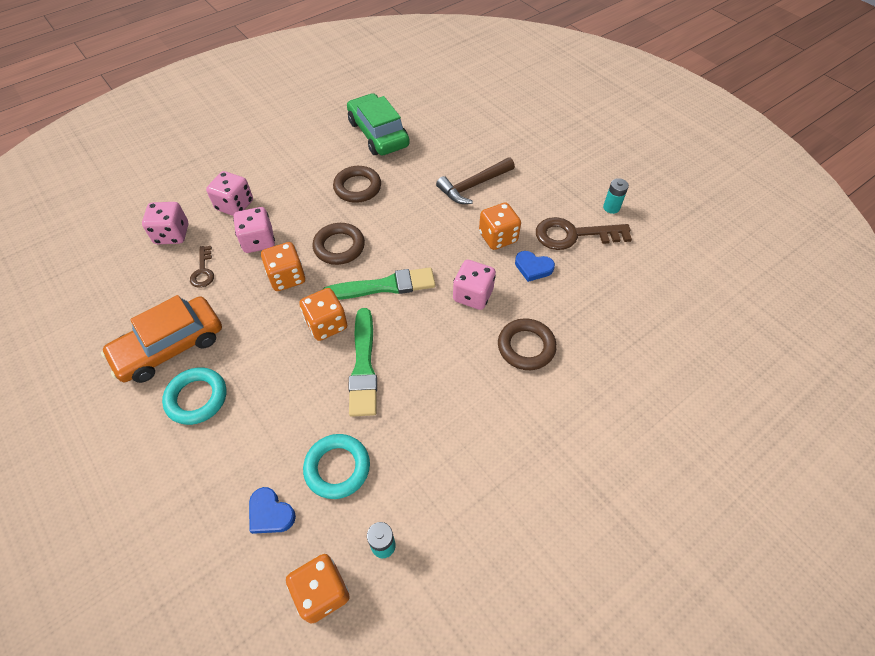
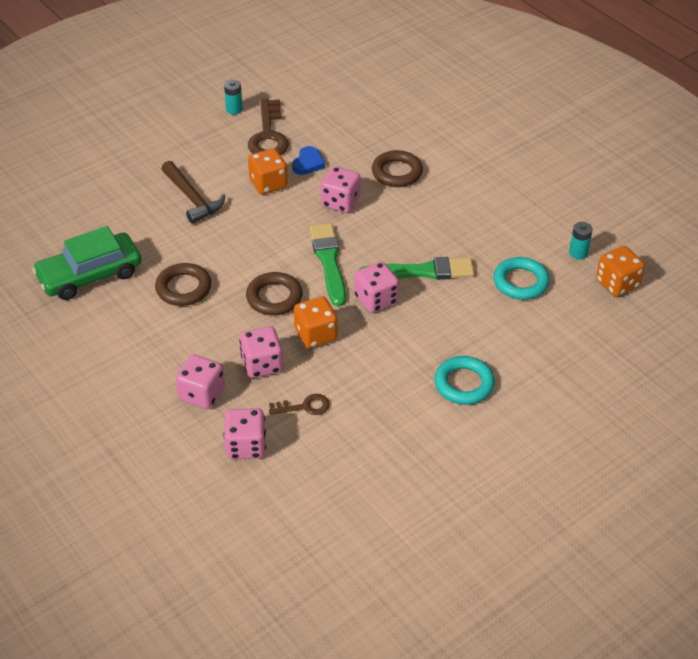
camera: 90 degrees left, 10 degrees down
orange car [101,295,222,383] -> none
blue heart [249,487,296,534] -> none
orange dice [299,288,347,341] -> pink dice [354,261,399,313]

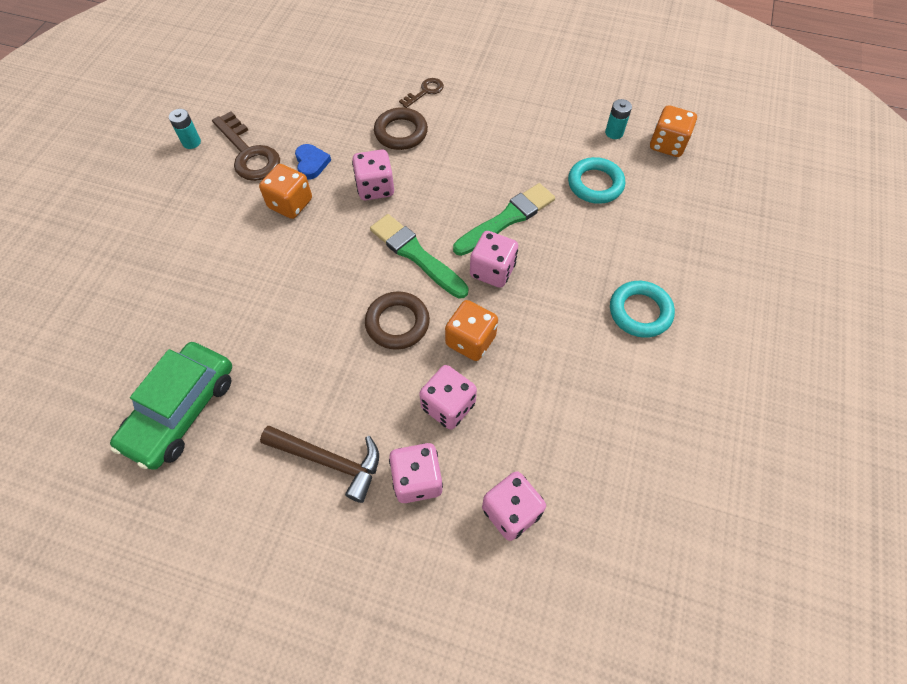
camera: 35 degrees left, 15 degrees up
brown ring [155,263,212,306] -> none
brown hammer [162,161,225,224] -> brown hammer moved to [260,426,379,503]
brown key [269,394,330,415] -> brown key moved to [399,78,444,108]

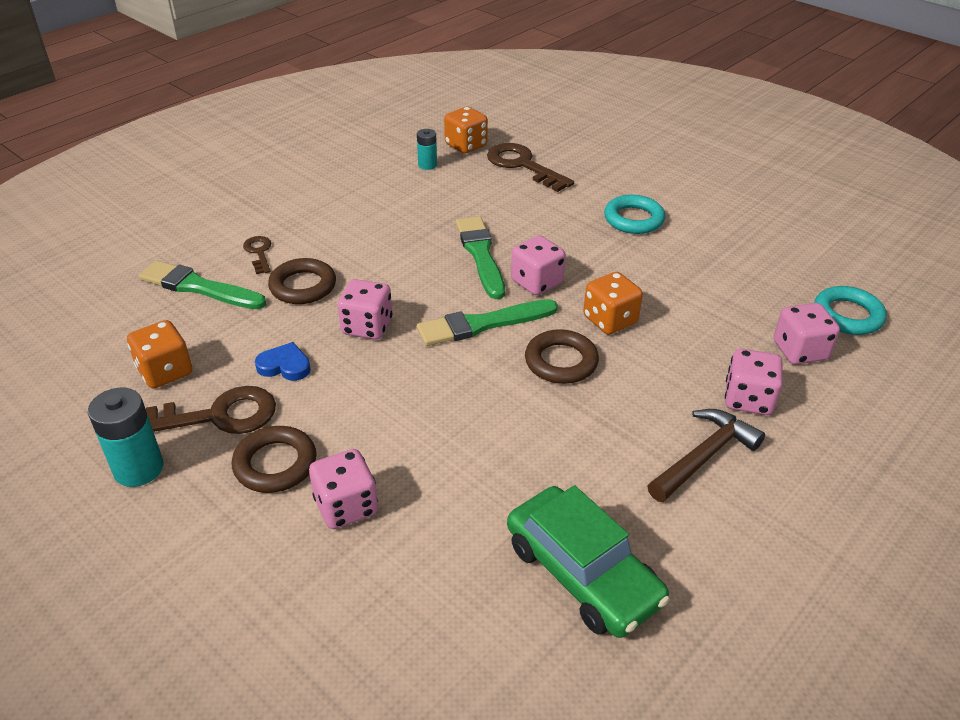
camera: 65 degrees left, 20 degrees down
turquoise battery [169,109,201,149] -> turquoise battery [88,388,163,487], size x1.70
orange dice [259,164,312,219] -> orange dice moved to [127,320,192,388]
pink dice [419,365,477,430] -> pink dice moved to [309,449,378,529]
turquoise ring [568,157,625,204] -> turquoise ring moved to [814,286,887,335]
none -> green brush [139,260,266,309]
none -> brown ring [232,426,316,493]
none -> brown key [487,143,574,192]

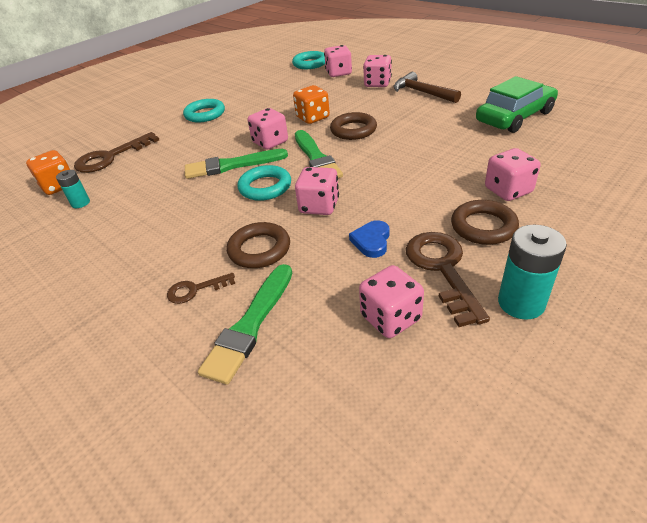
camera: 85 degrees left, 0 degrees up
orange dice [127,320,192,388] -> pink dice [359,265,424,338]
none -> turquoise ring [238,165,291,201]

